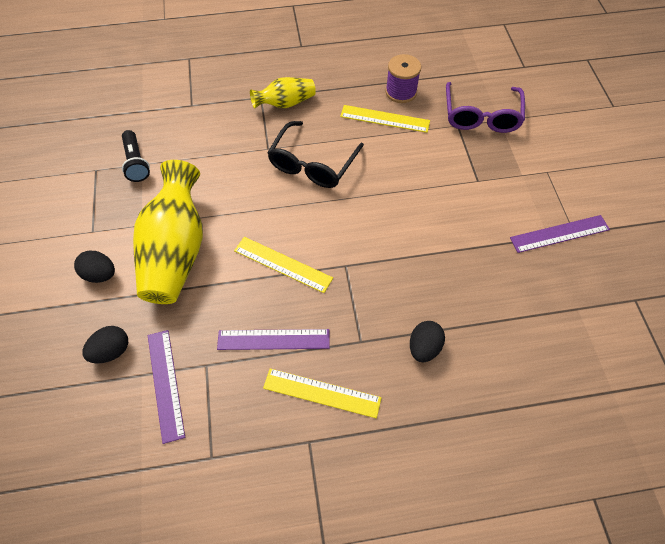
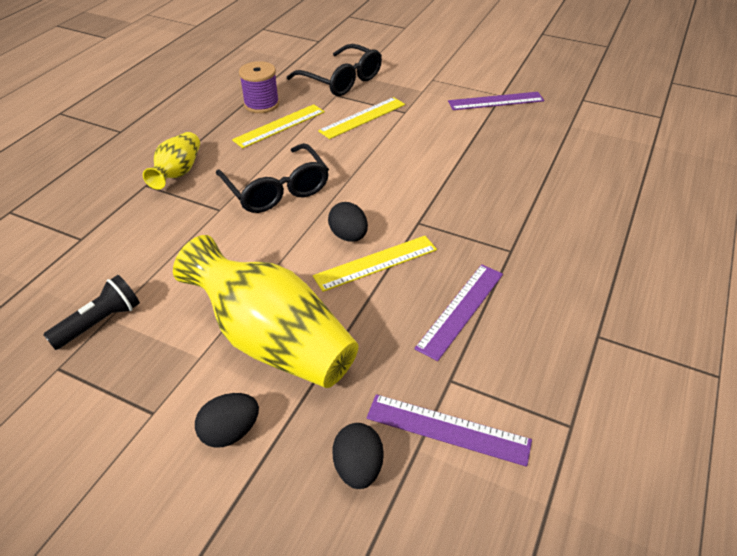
camera: 55 degrees left, 15 degrees down
black flashlight [122,130,150,182] -> black flashlight turned 60 degrees counterclockwise [43,275,140,350]
yellow ruler [263,368,382,418] -> yellow ruler moved to [318,97,405,139]
black egg [410,321,445,362] -> black egg moved to [328,202,368,242]
purple glasses [446,82,525,133] -> black glasses [287,44,382,96]
purple ruler [510,215,610,253] -> purple ruler turned 60 degrees clockwise [448,92,544,110]

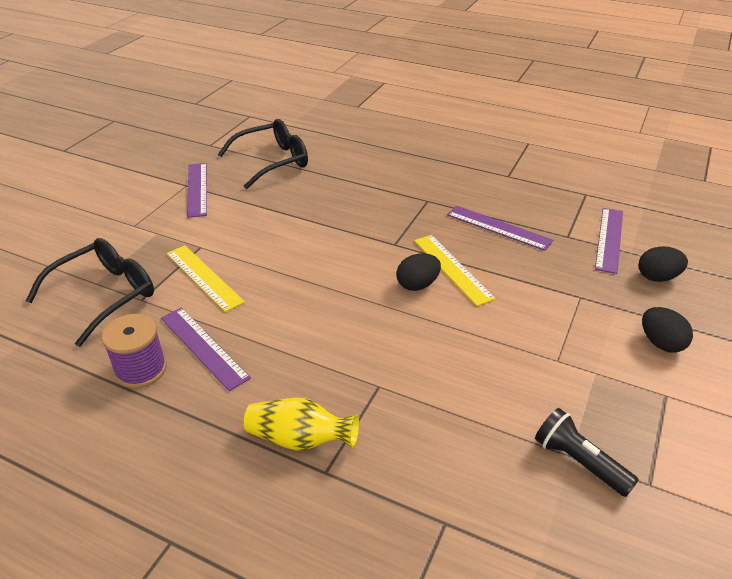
camera: 90 degrees left, 5 degrees down
yellow vase [173,235,359,388] -> none
black glasses [216,143,329,213] -> black glasses moved to [218,119,308,189]
yellow ruler [232,104,325,148] -> purple ruler [161,308,251,391]

